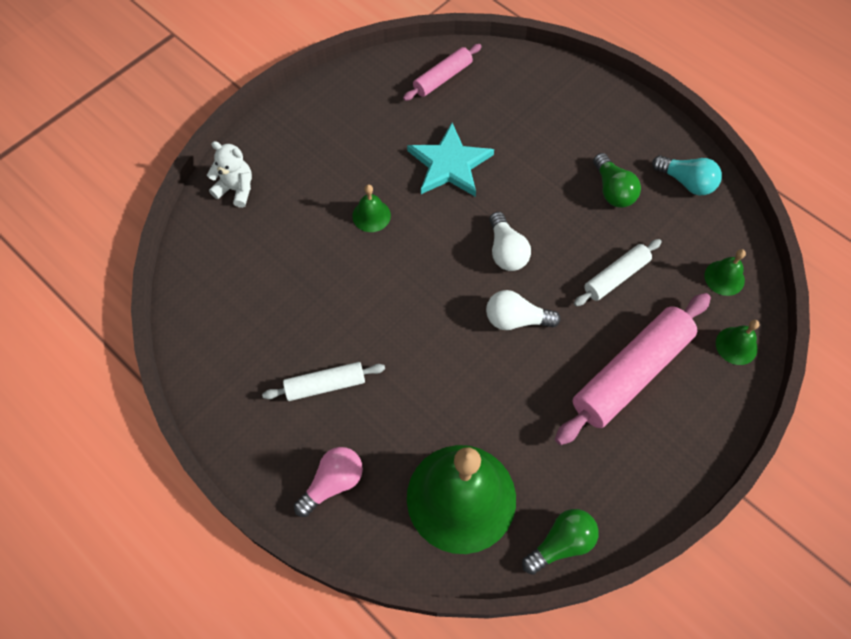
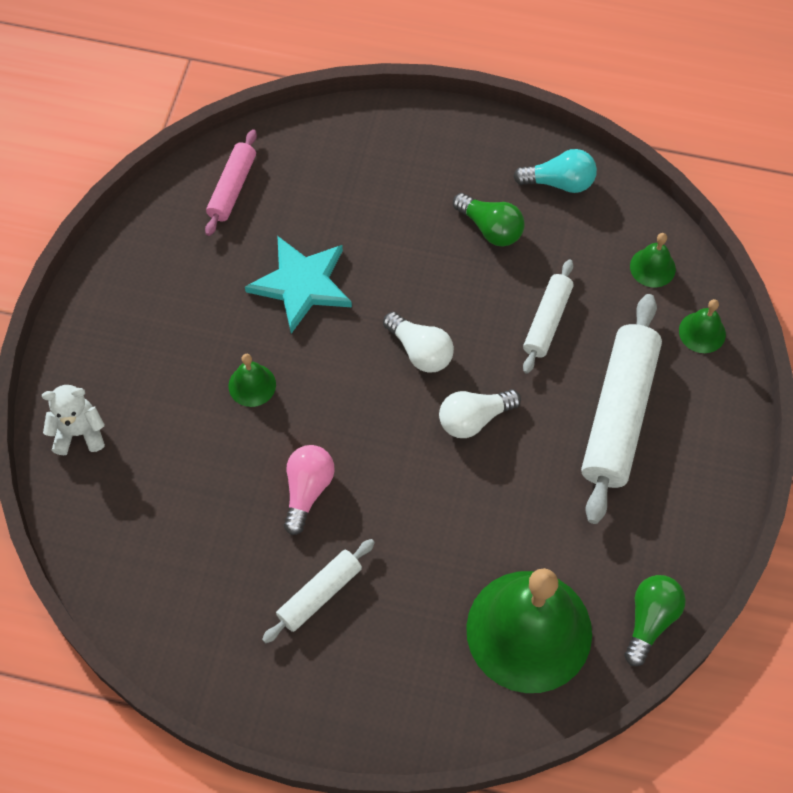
camera: 30 degrees left, 0 degrees up
pink light bulb [294,447,363,517] -> pink light bulb moved to [284,445,334,535]
pink rolling pin [555,293,711,445] -> white rolling pin [581,294,662,524]

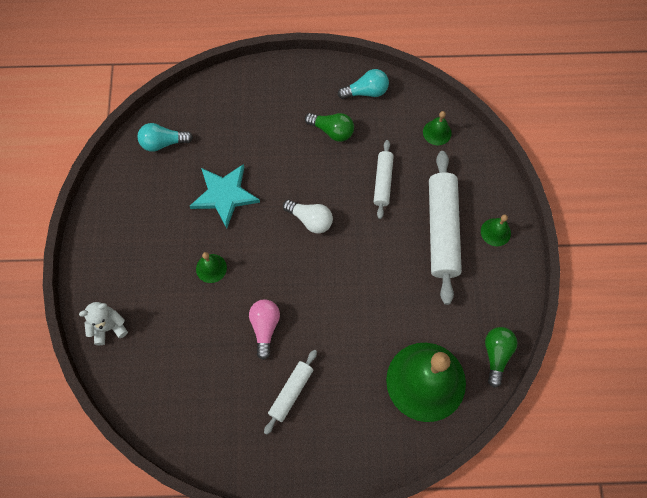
camera: 15 degrees left, 5 degrees up
pink rolling pin [205,129,257,236] -> turquoise light bulb [137,123,193,152]
white light bulb [439,389,521,438] -> none
green bell [679,299,726,353] -> green bell moved to [481,215,511,246]

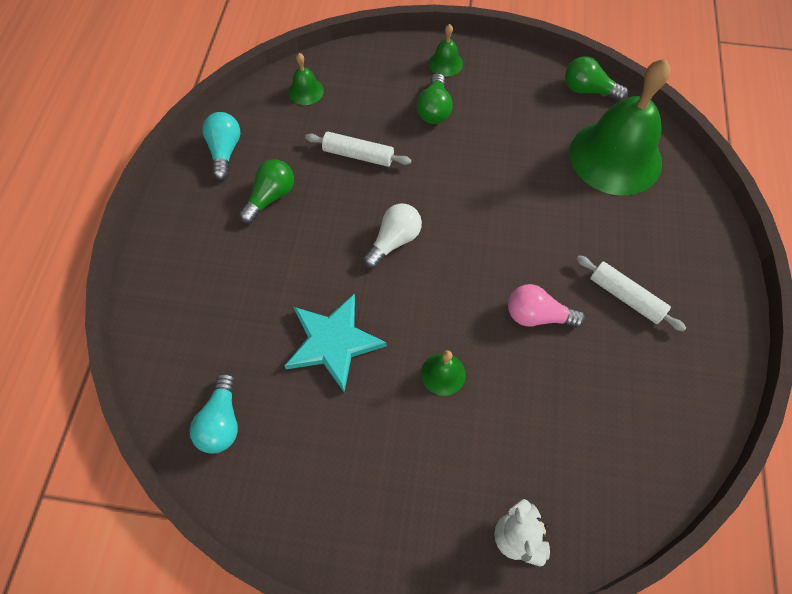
camera: 80 degrees left, 5 degrees down
white rolling pin [429,151,462,305] -> green light bulb [417,73,453,124]

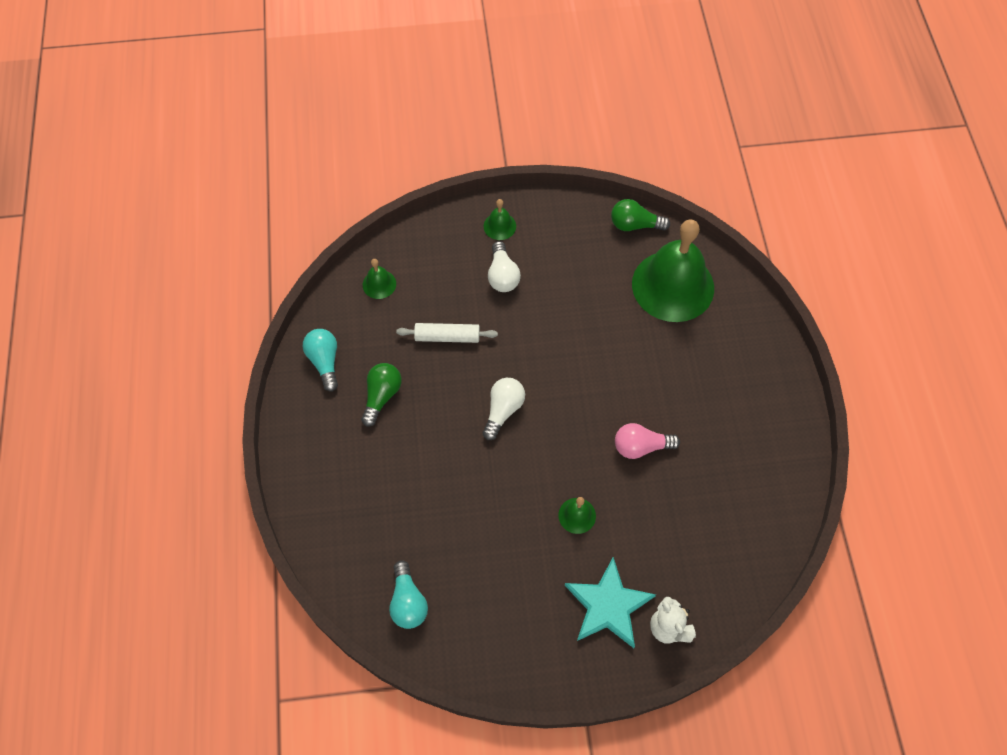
camera: 15 degrees left, 0 degrees up
turquoise star [284,294,387,392] -> turquoise star moved to [565,557,656,648]
green light bulb [417,73,453,124] -> white light bulb [488,241,521,292]
white rolling pin [576,255,686,331] -> none

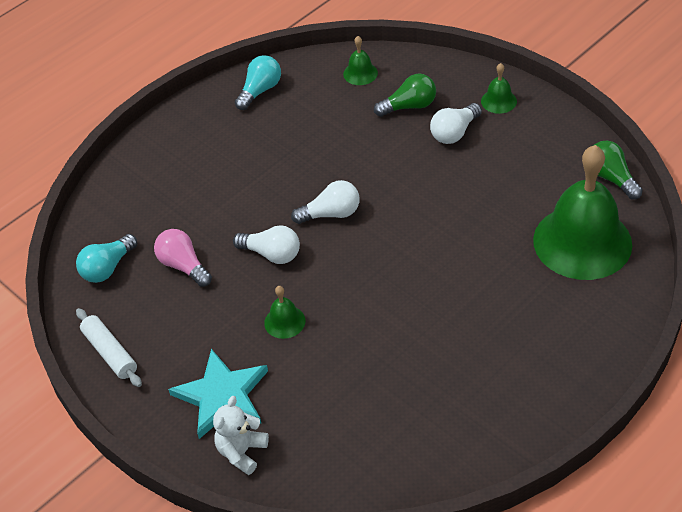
camera: 55 degrees right, 15 degrees down
green light bulb [361,363,402,427] -> green light bulb moved to [374,73,436,117]
white rolling pin [396,323,498,343] -> white rolling pin moved to [76,308,142,387]
pink light bulb [615,423,680,459] -> pink light bulb moved to [154,229,212,287]
none -> white light bulb [233,225,300,264]

